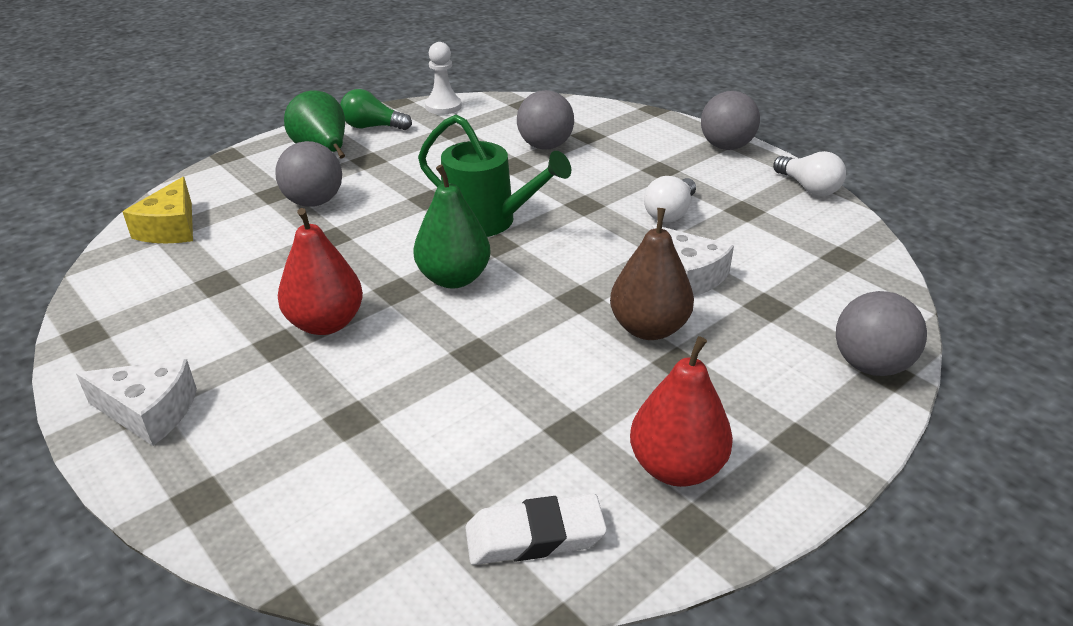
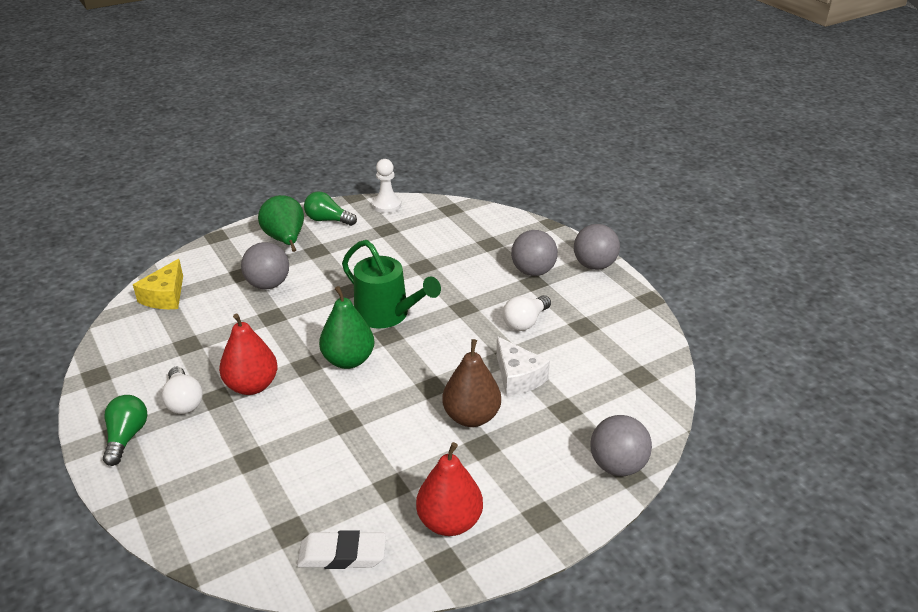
camera: 10 degrees right, 0 degrees up
white cheese [76,359,197,446] -> green light bulb [103,395,147,466]
grey ball [517,90,574,150] -> grey ball moved to [511,230,558,276]
white light bulb [773,151,846,196] -> white light bulb moved to [162,366,203,414]

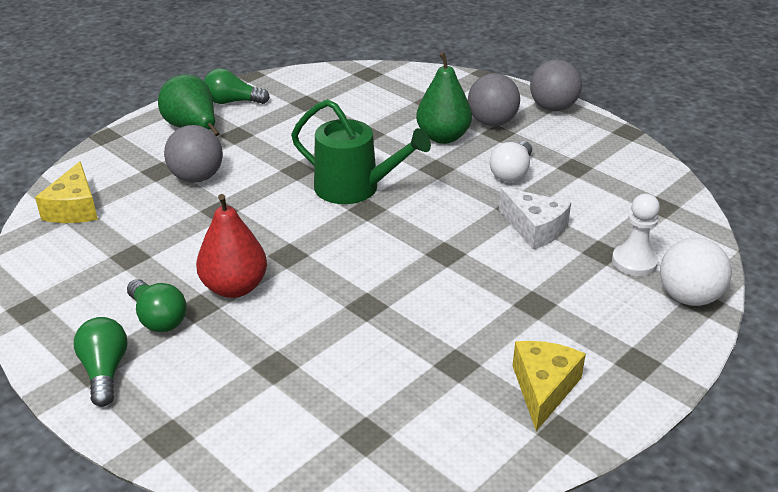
camera: 15 degrees left, 0 degrees up
white light bulb [162,366,203,414] -> green light bulb [127,279,187,332]
white eraser [297,530,386,569] -> none
green pear [319,286,374,369] -> green pear moved to [416,52,472,144]
white pawn [373,159,401,213] -> white pawn moved to [612,194,660,276]
red pear [416,442,483,536] -> yellow cheese [513,341,586,431]
brown pear [442,339,501,427] -> none
grey ball [590,415,652,476] -> white ball [660,238,732,306]

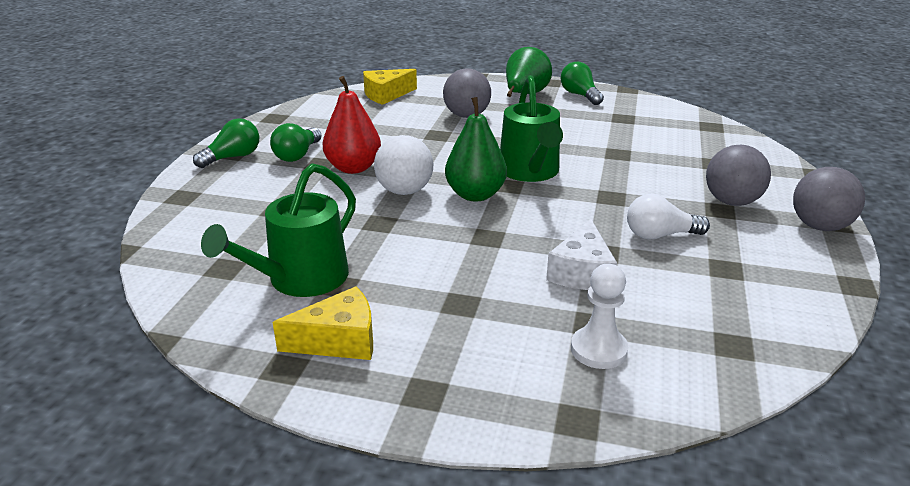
camera: 60 degrees right, 5 degrees down
green pear [416,52,472,144] -> green pear moved to [445,97,507,201]
white ball [660,238,732,306] -> white ball moved to [374,135,433,195]
none -> green watering can [201,163,356,297]

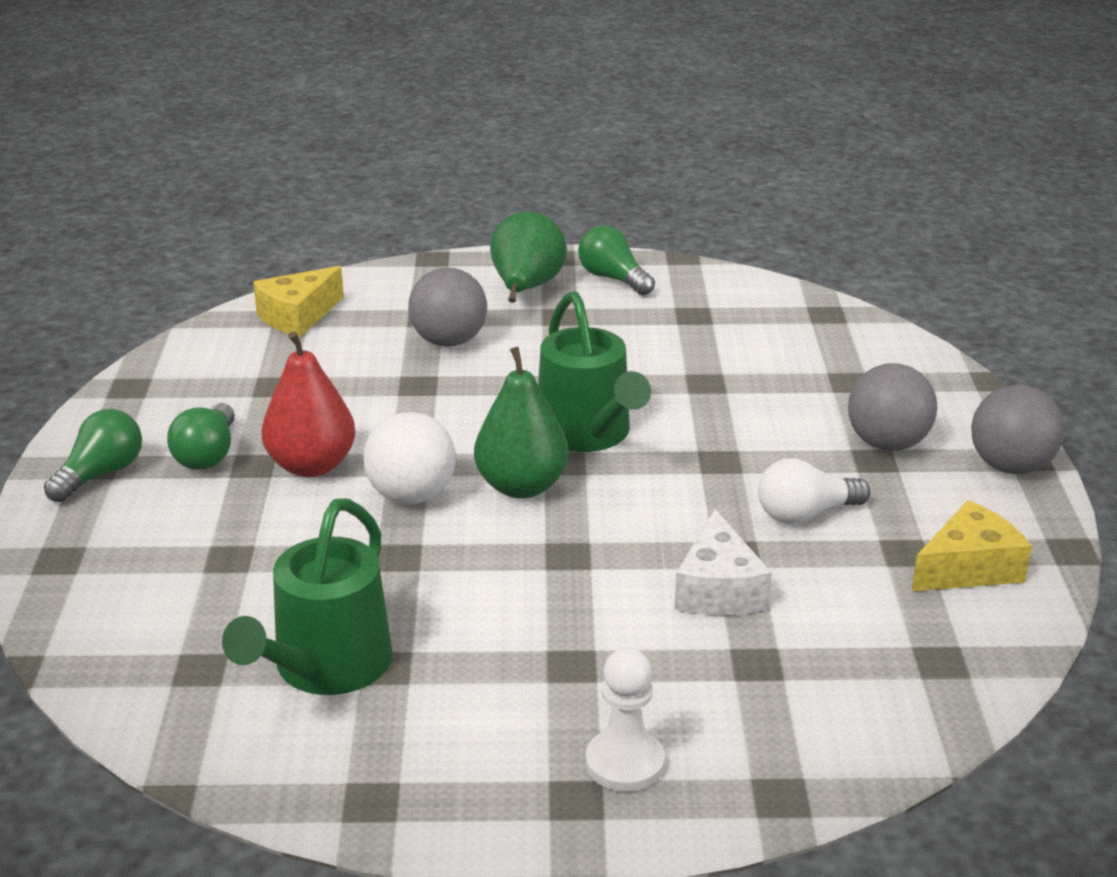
camera: 15 degrees left, 0 degrees up
yellow cheese [272,286,373,360] -> yellow cheese moved to [912,500,1032,591]
white pawn [571,264,628,369] -> white pawn moved to [586,648,665,792]

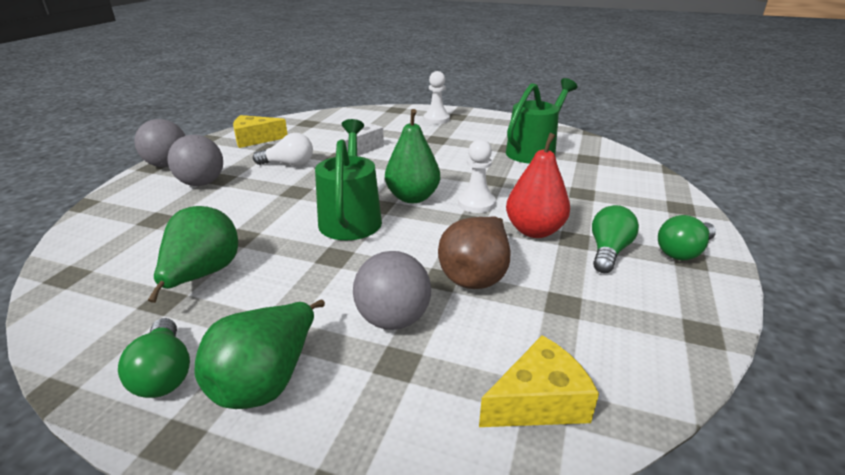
camera: 160 degrees left, 0 degrees up
white ball [363,412,456,504] -> white pawn [458,139,496,213]
none -> green pear [148,206,238,303]
none -> brown pear [438,216,510,289]

